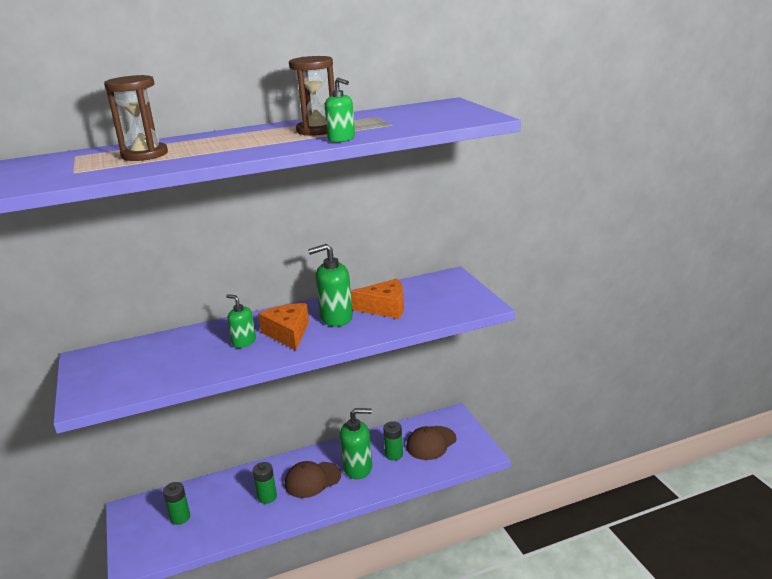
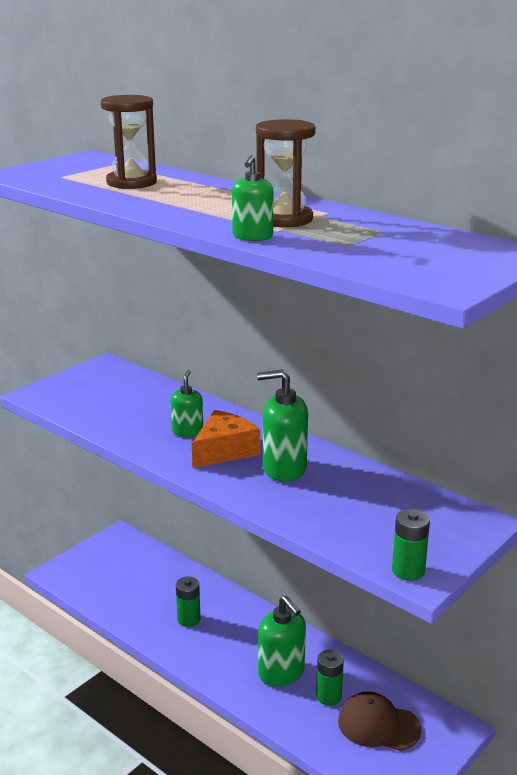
camera: 60 degrees right, 0 degrees up
green battery [163,482,190,525] -> green battery moved to [392,509,430,581]
brown cap [285,461,341,498] -> none
green soap dispenser [308,244,353,326] -> green soap dispenser turned 45 degrees counterclockwise [257,370,308,482]
orange cheese [351,279,404,319] -> none

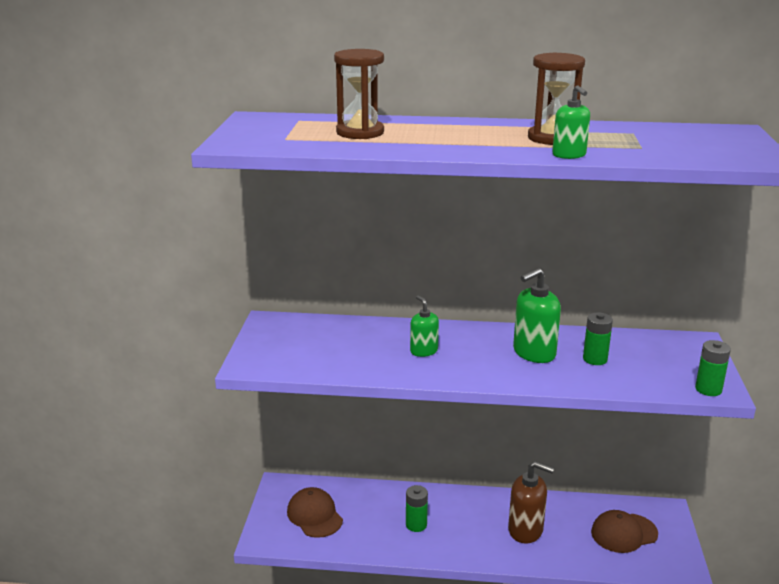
camera: 35 degrees left, 0 degrees up
orange cheese [192,410,260,468] -> none
green soap dispenser [258,596,306,687] -> brown soap dispenser [508,461,554,544]
green battery [316,649,344,706] -> green battery moved to [583,312,613,365]
none -> brown cap [287,487,343,538]

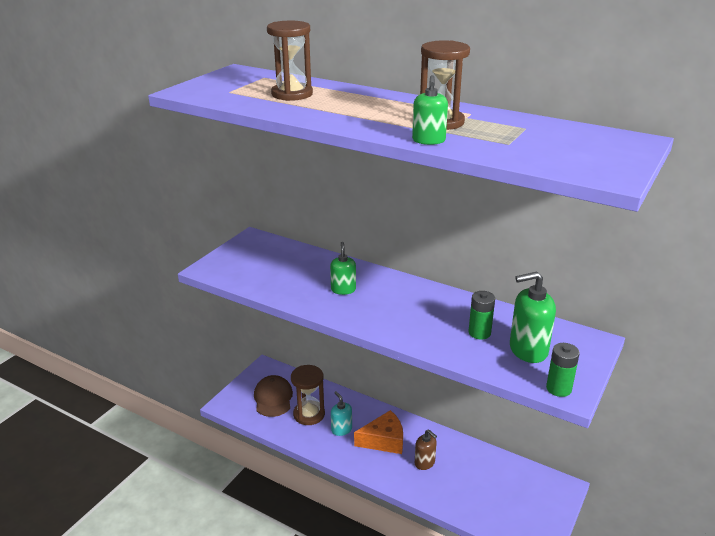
camera: 25 degrees right, 5 degrees up
green battery [406,485,428,532] -> turquoise soap dispenser [331,391,352,436]
brown soap dispenser [508,461,554,544] -> brown soap dispenser [415,429,437,470], size x0.62
green soap dispenser [513,268,561,363] -> green soap dispenser moved to [510,272,556,363]
brown cap [591,510,658,553] -> none
none -> brown hourglass [291,365,325,425]
none -> orange cheese [354,410,403,454]

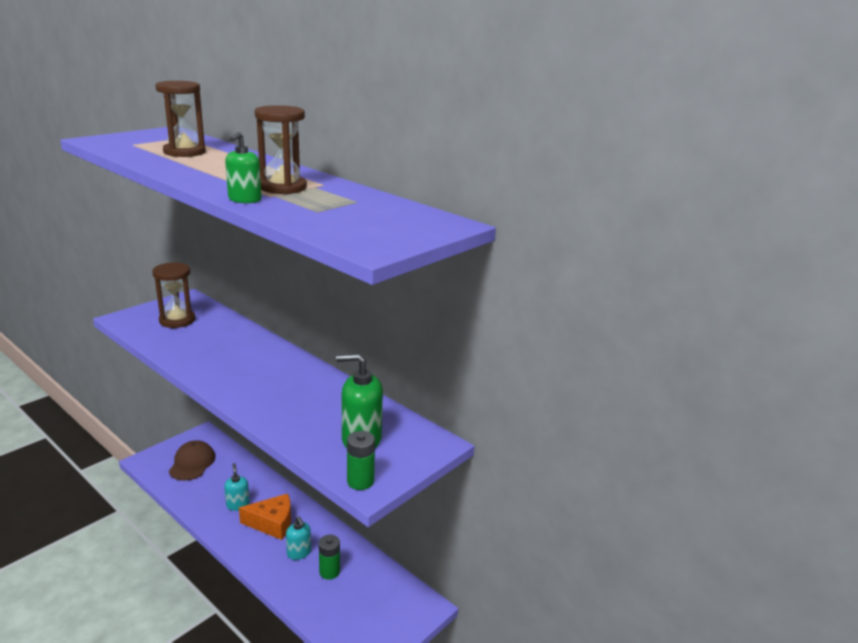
camera: 10 degrees right, 5 degrees down
brown hourglass [291,365,325,425] -> brown hourglass moved to [152,262,195,328]
green soap dispenser [330,242,356,295] -> none
brown soap dispenser [415,429,437,470] -> turquoise soap dispenser [286,516,311,560]
green battery [468,291,495,339] -> green battery moved to [319,535,340,580]

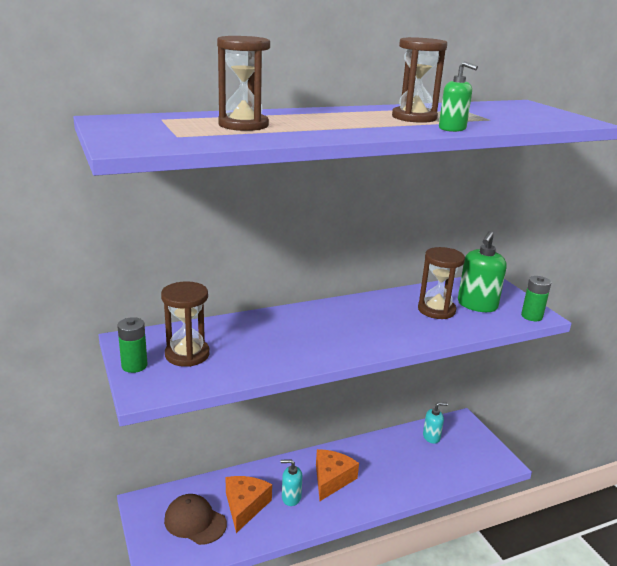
camera: 65 degrees left, 0 degrees up
turquoise soap dispenser [286,516,311,560] -> turquoise soap dispenser moved to [423,402,448,444]
green battery [319,535,340,580] -> green battery moved to [117,317,148,373]
none -> orange cheese [226,476,272,533]
none -> brown hourglass [418,247,465,319]

